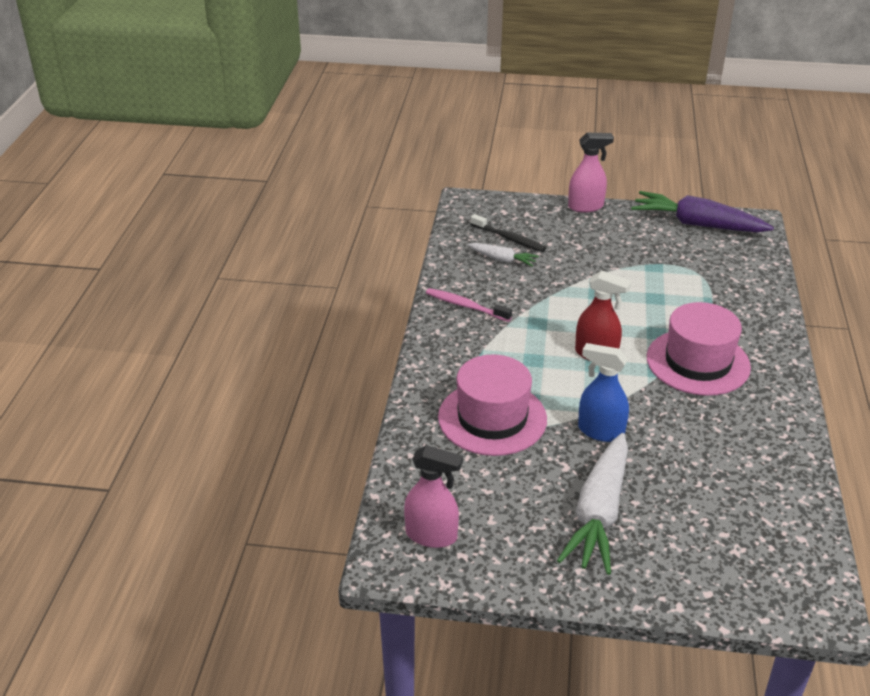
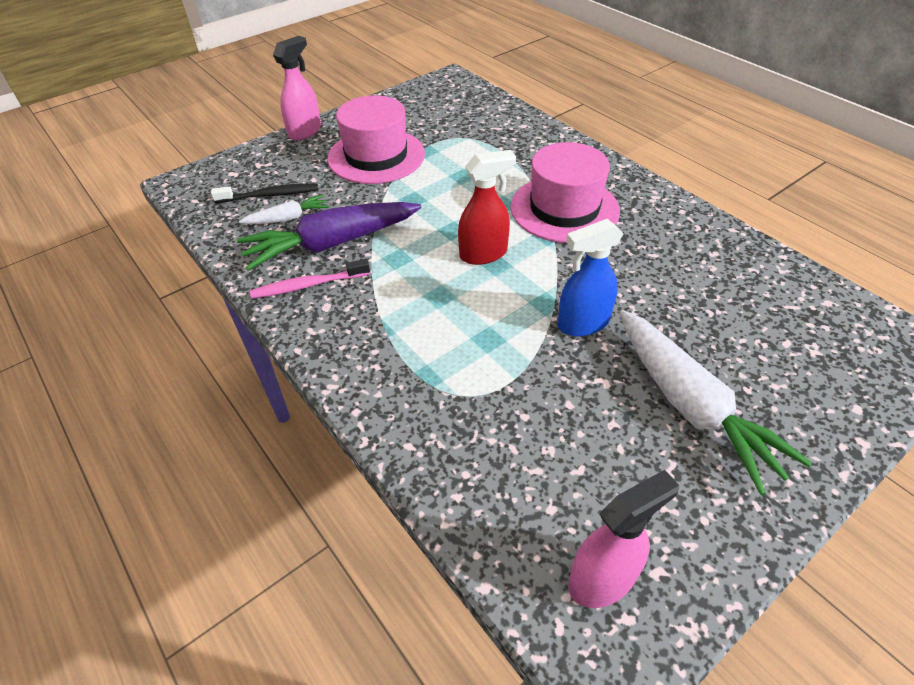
camera: 45 degrees left, 10 degrees up
pink hat [438,355,547,456] -> pink hat moved to [328,95,425,184]
purple carrot [631,191,774,232] -> purple carrot moved to [237,202,421,271]

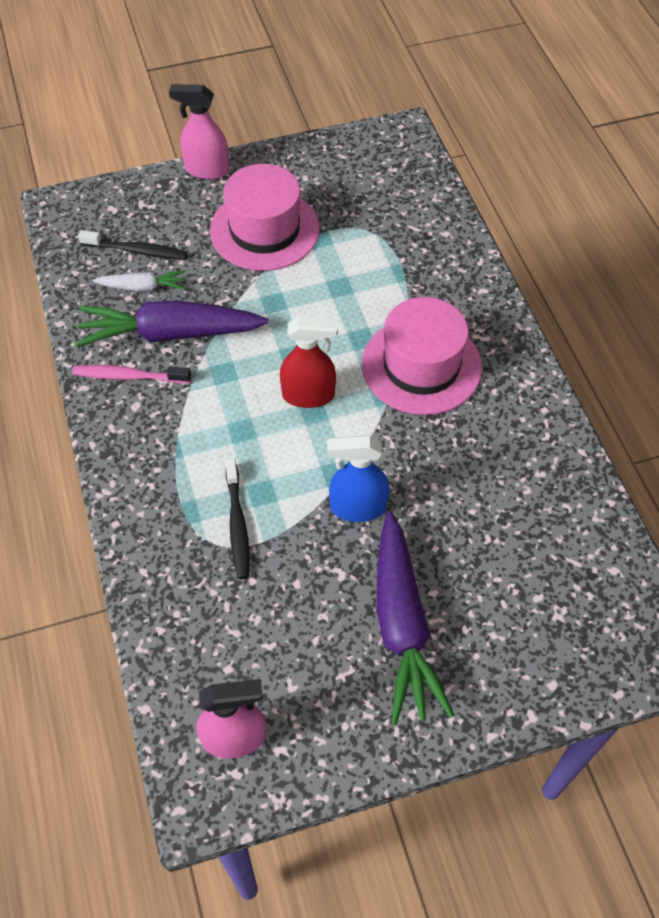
camera: 20 degrees right, 10 degrees up
pink spray bottle [273,36,321,140] -> pink spray bottle turned 135 degrees counterclockwise [169,84,229,179]
white carrot [619,310,812,495] -> purple carrot [377,511,455,725]
none -> black toothbrush [225,458,250,579]

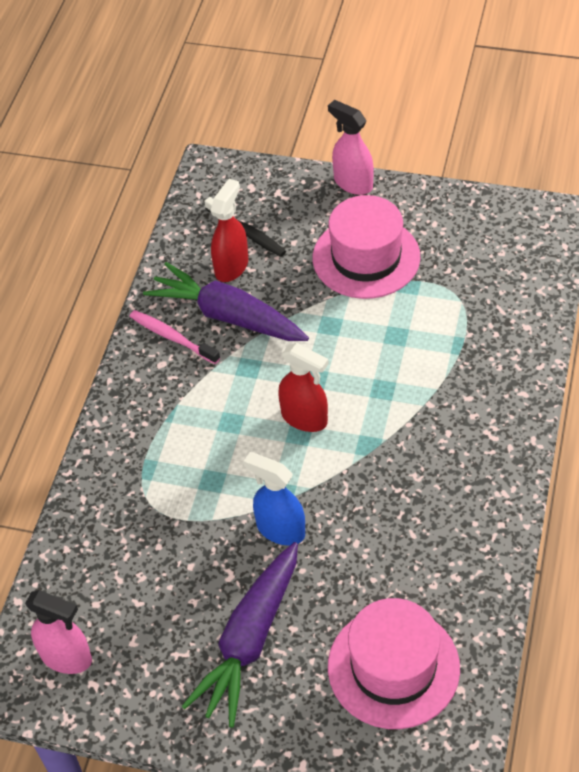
camera: 35 degrees right, 5 degrees down
white carrot [92,271,186,292] -> red spray bottle [210,179,248,282]
black toothbrush [225,458,250,579] -> none
pink hat [362,297,482,415] -> pink hat moved to [328,598,460,729]

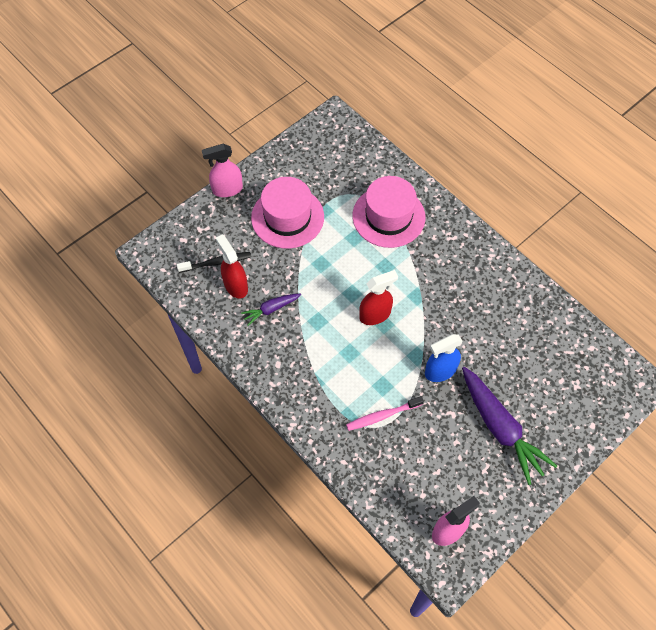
camera: 60 degrees left, 10 degrees up
pink toothbrush [130,310,220,364] -> pink toothbrush moved to [346,396,424,431]
purple carrot [143,262,309,341] -> purple carrot [241,294,301,326], size x0.51
pink hat [328,598,460,729] -> pink hat moved to [352,176,425,248]

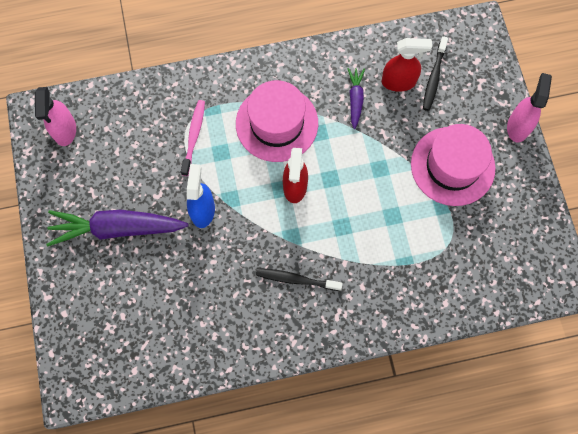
camera: 120 degrees right, 10 degrees up
pink hat [352,176,425,248] -> pink hat moved to [236,80,318,162]
none -> black toothbrush [256,268,343,291]

